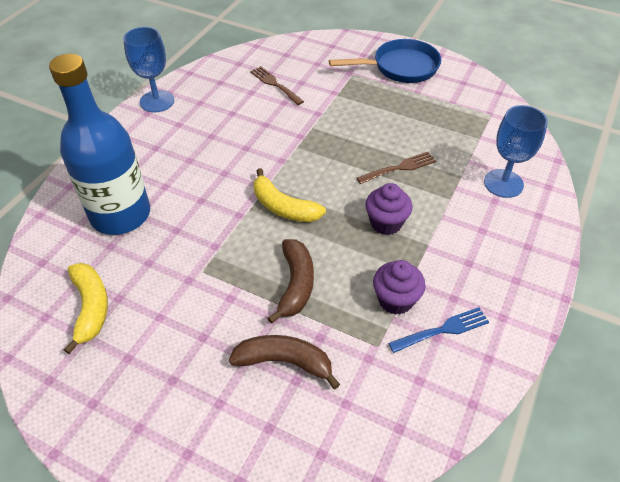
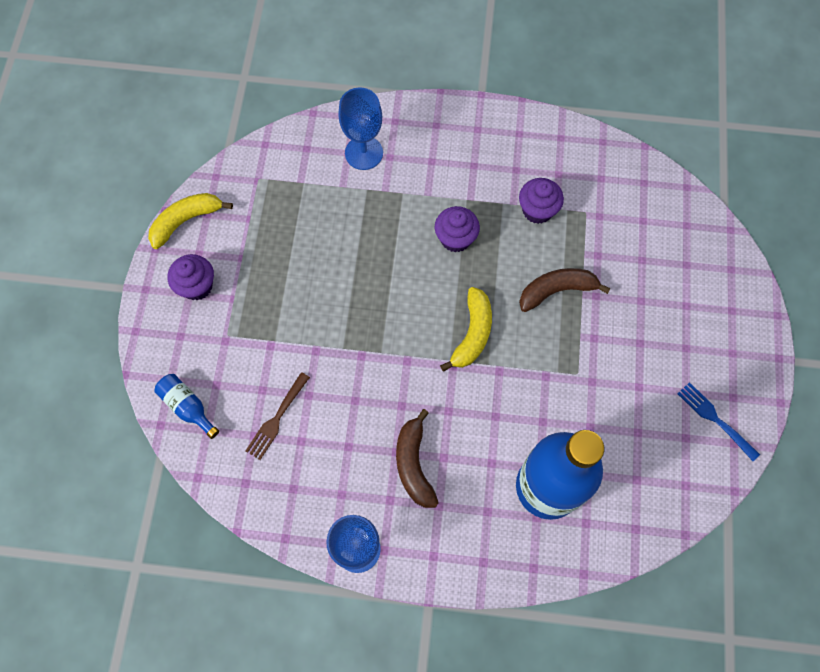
camera: 110 degrees left, 20 degrees up
yellow banana [64,263,108,354] -> yellow banana moved to [148,193,233,249]
brown banana [229,335,340,389] -> brown banana moved to [396,409,439,508]
blue pan [329,39,441,83] -> purple cupcake [167,254,214,300]
brown fork [357,152,436,184] -> none
blue fork [388,307,489,353] -> blue fork moved to [677,382,760,461]
none -> blue bottle [154,374,219,439]

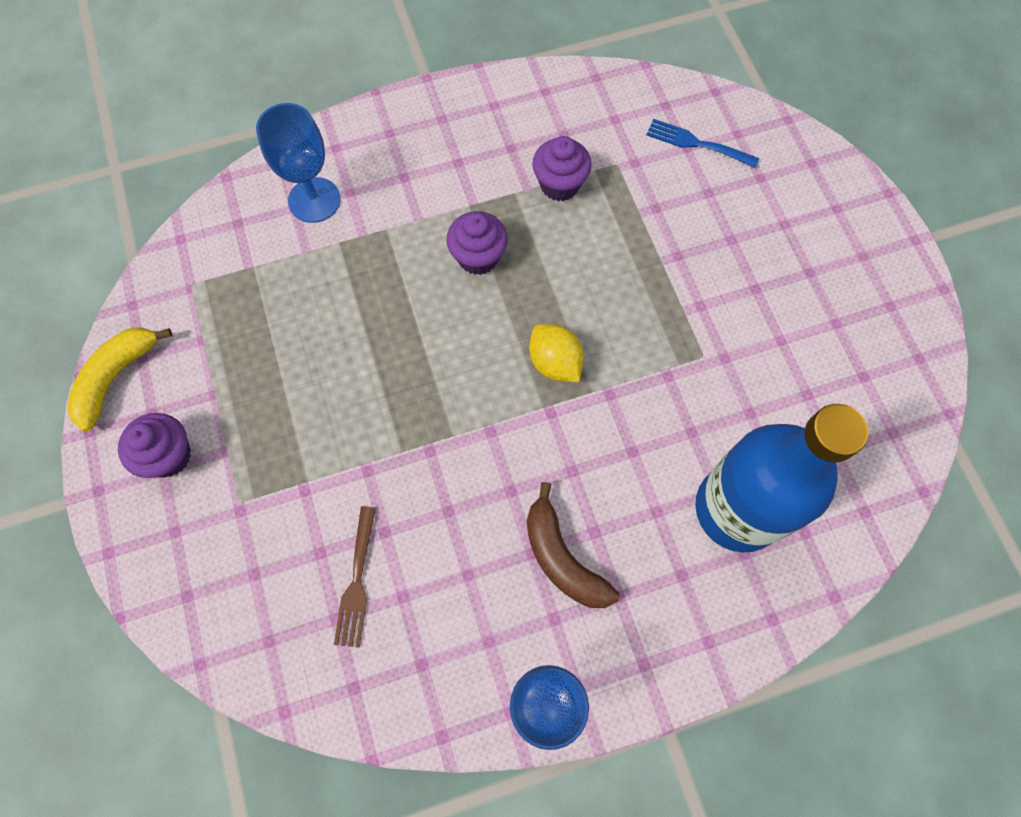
camera: 25 degrees left, 0 degrees up
blue bottle [154,374,219,439] -> none
yellow banana [440,287,492,372] -> yellow lemon [529,324,584,382]
brown banana [519,268,611,312] -> none
blue fork [677,382,760,461] -> blue fork moved to [646,119,759,168]

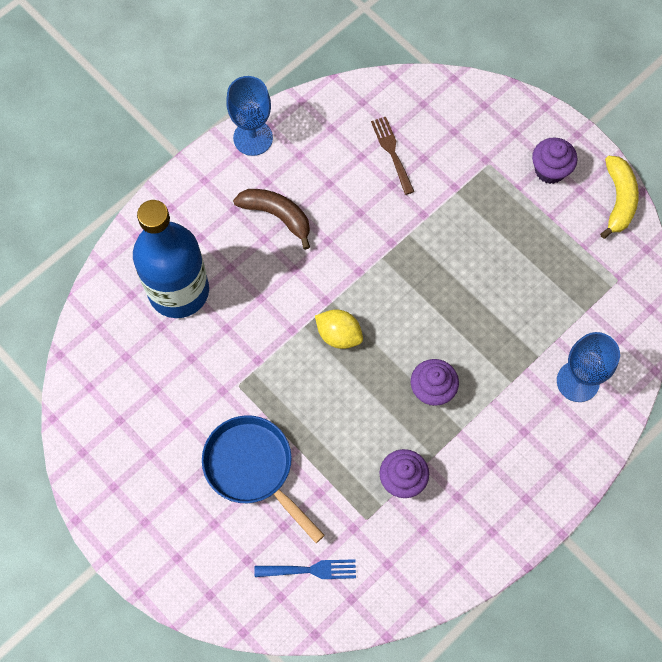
camera: 155 degrees right, 0 degrees up
none -> blue pan [202,415,325,543]

